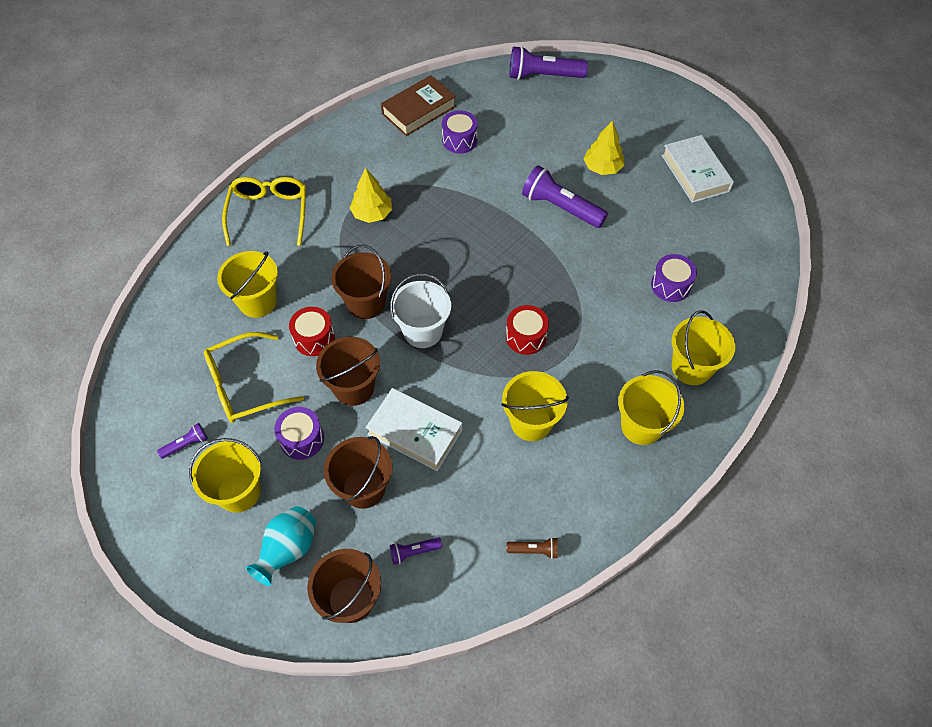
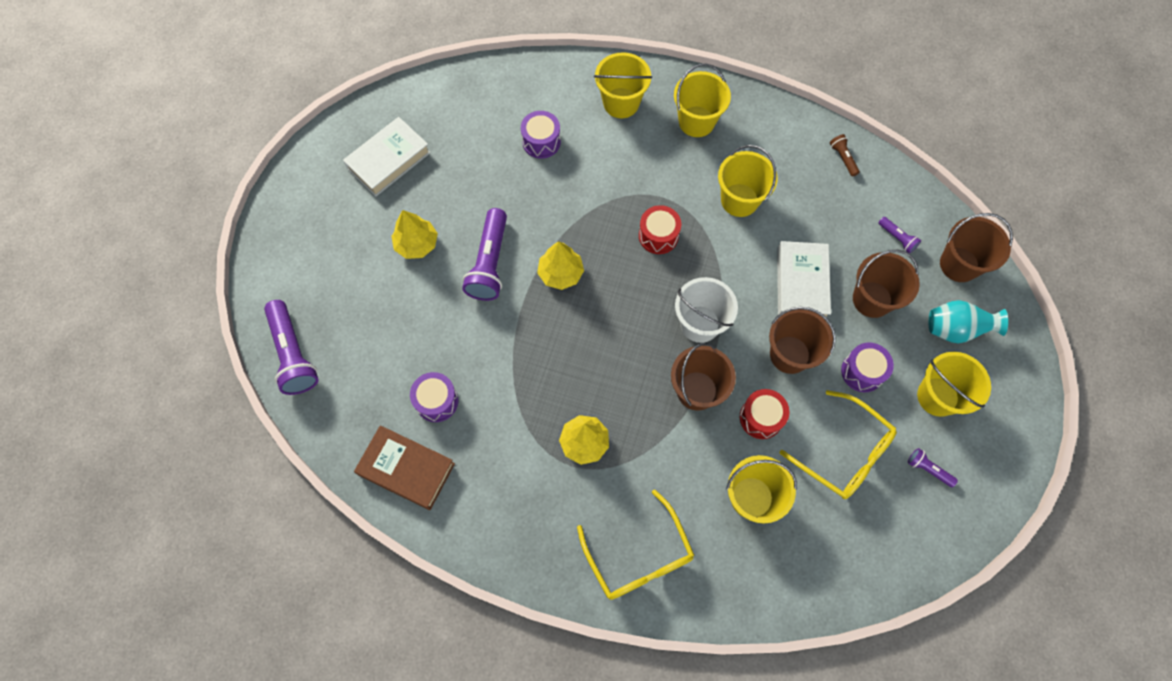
camera: 115 degrees left, 10 degrees up
yellow glasses [222,177,306,246] -> yellow glasses turned 90 degrees counterclockwise [577,490,695,600]
none -> yellow tree [537,241,584,290]

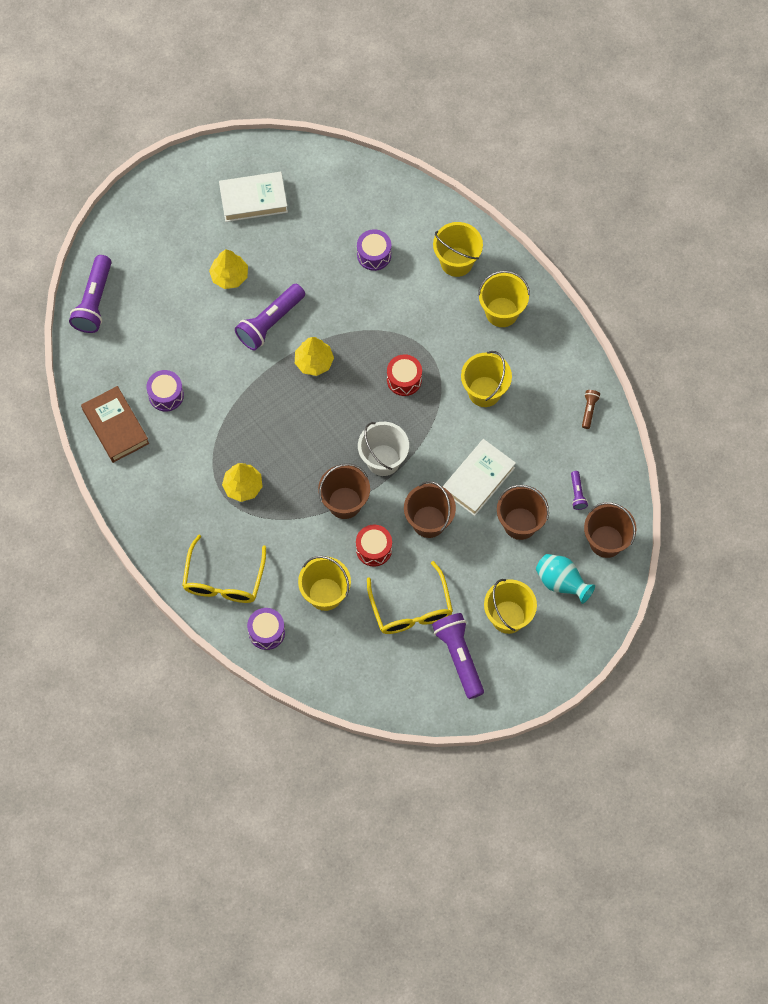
camera: 35 degrees right, 0 degrees up
purple drum [841,343,894,392] -> purple drum moved to [247,608,285,650]
purple flashlight [908,448,958,487] -> purple flashlight [432,613,484,699], size x2.11

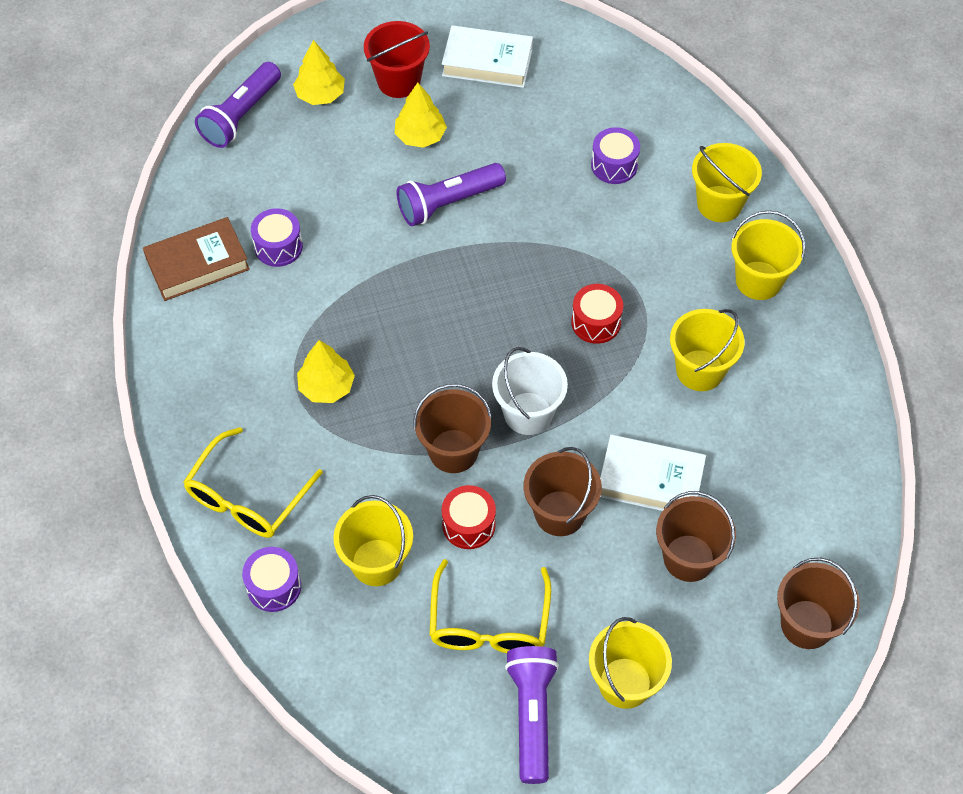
camera: 20 degrees right, 10 degrees down
brown book [81,386,149,463] -> brown book turned 75 degrees clockwise [143,217,250,301]
yellow tree [295,337,334,376] -> yellow tree moved to [293,40,345,105]
white book [443,439,516,516] -> white book turned 45 degrees clockwise [600,435,706,511]
turquoise vase [536,554,595,604] -> none
purple flashlight [571,471,588,510] -> none
brown flashlight [582,390,600,429] -> none
none -> red bucket [364,21,430,98]

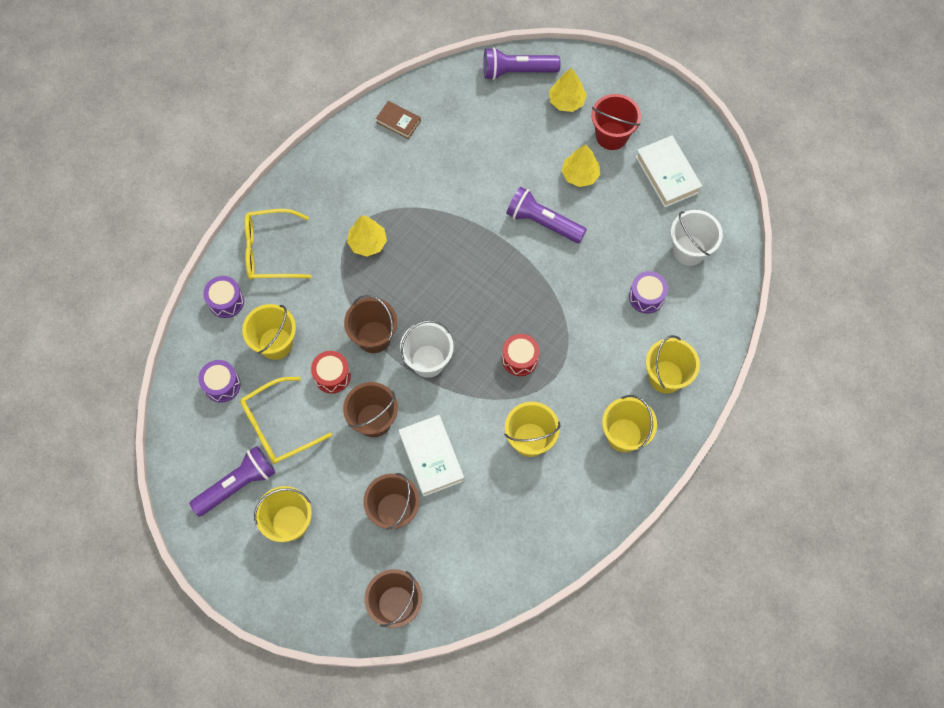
camera: 55 degrees right, 10 degrees up
brown book [143,217,250,301] -> brown book [376,101,421,139], size x0.61
purple drum [251,208,303,267] -> purple drum moved to [199,360,240,403]
none -> white bucket [671,210,723,266]

